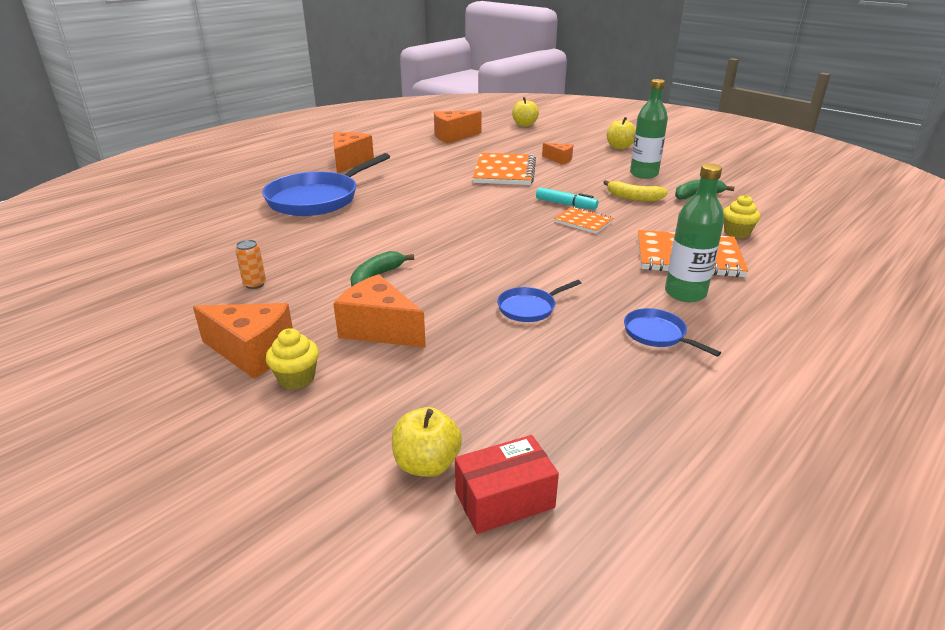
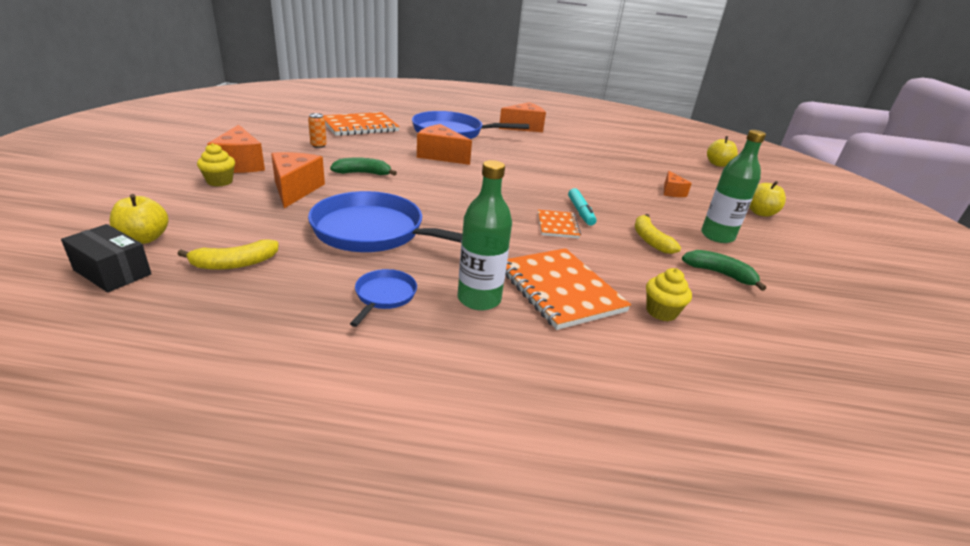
camera: 50 degrees right, 0 degrees up
orange cheese [434,111,482,143] -> orange cheese moved to [417,124,472,165]
red box [455,435,559,534] -> black box [61,224,151,292]
orange notebook [473,153,536,185] -> orange notebook moved to [323,112,399,136]
blue pan [497,280,581,322] -> blue pan [308,191,462,252], size x2.17
none -> yellow banana [178,239,279,270]

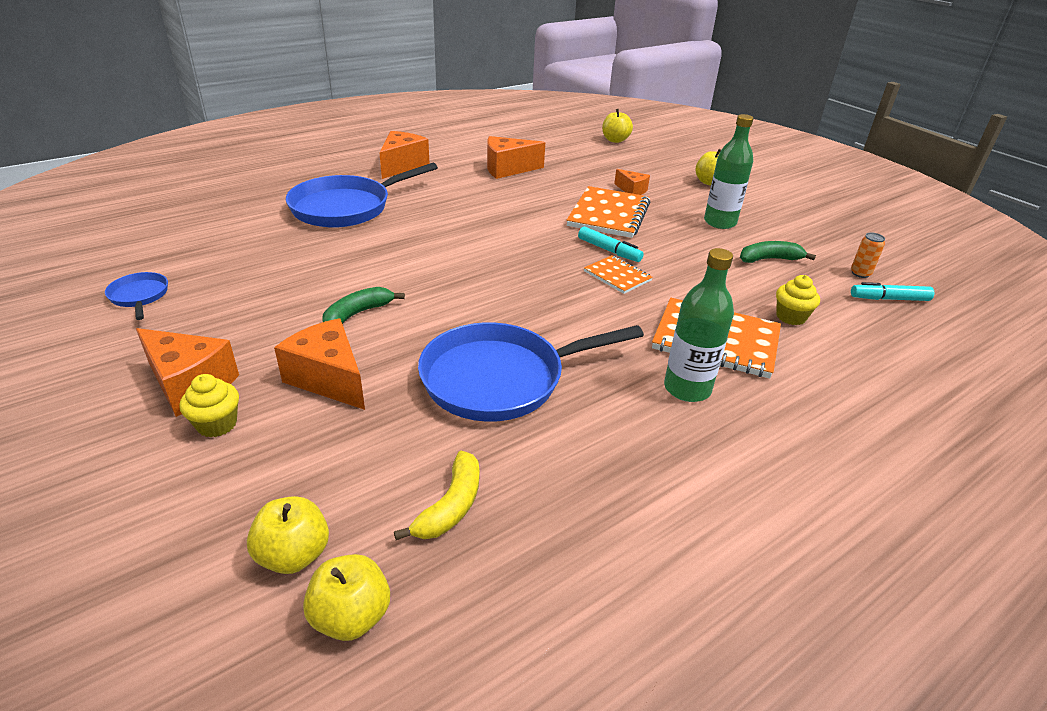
camera: 40 degrees left, 5 degrees up
black box [61,224,151,292] -> yellow apple [303,554,390,641]
orange can [308,113,327,148] -> orange can moved to [851,233,885,278]
orange notebook [323,112,399,136] -> orange notebook moved to [567,186,650,238]
blue pan [350,269,417,327] -> blue pan moved to [105,272,168,320]
orange cheese [417,124,472,165] -> orange cheese moved to [487,136,545,179]
yellow banana [635,214,681,254] -> none
none -> turquoise marker [851,282,935,301]

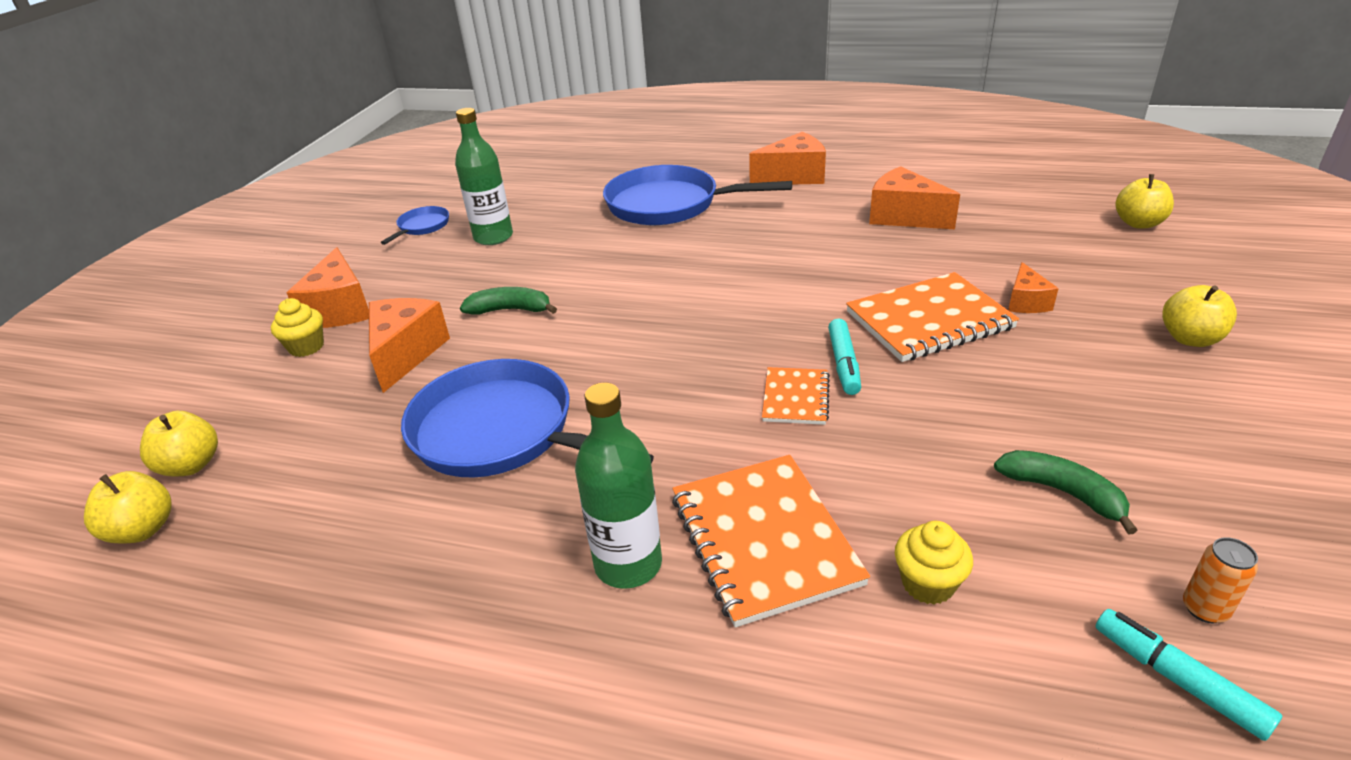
camera: 55 degrees right, 0 degrees up
yellow banana [394,451,479,540] -> none
green bottle [704,114,754,229] -> green bottle moved to [455,108,513,245]

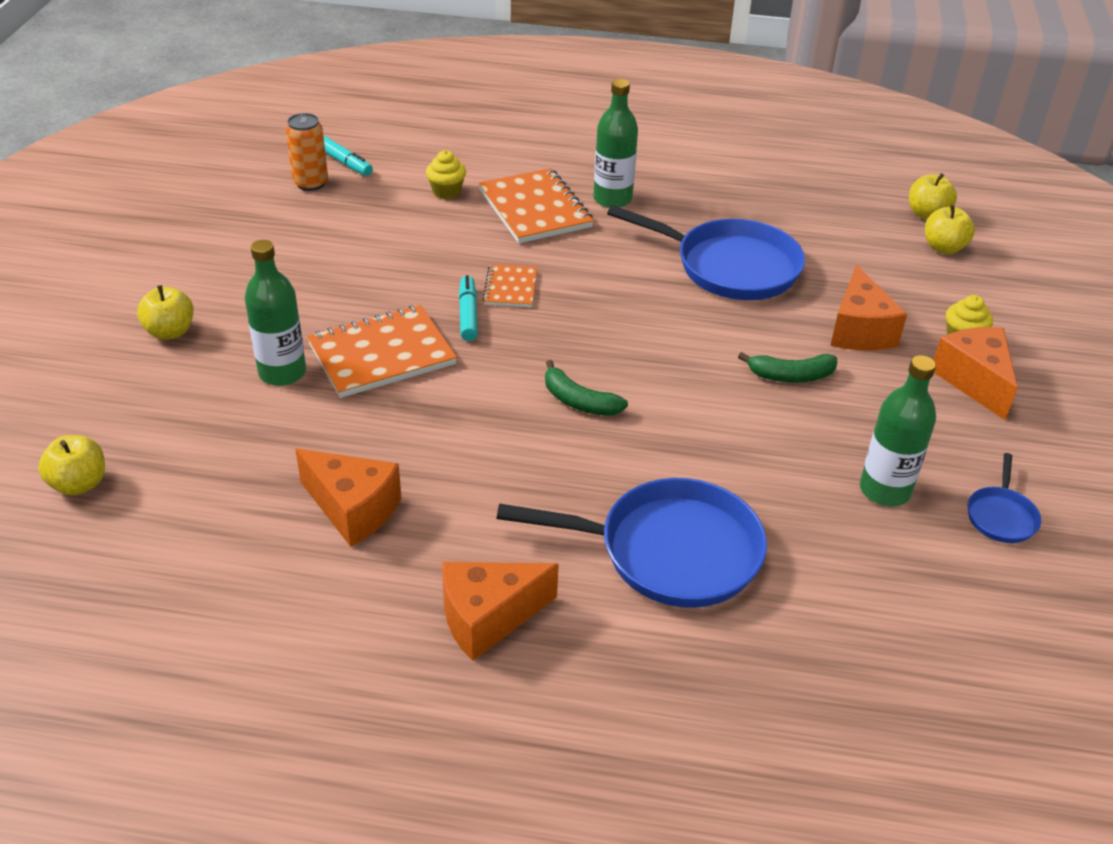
camera: 170 degrees right, 5 degrees up
green banana [994,450,1138,535] -> green banana moved to [545,360,628,416]
orange cheese [1008,262,1059,313] -> green bottle [245,240,306,386]
orange can [1183,537,1258,623] -> orange can [286,113,328,191], size x1.59

